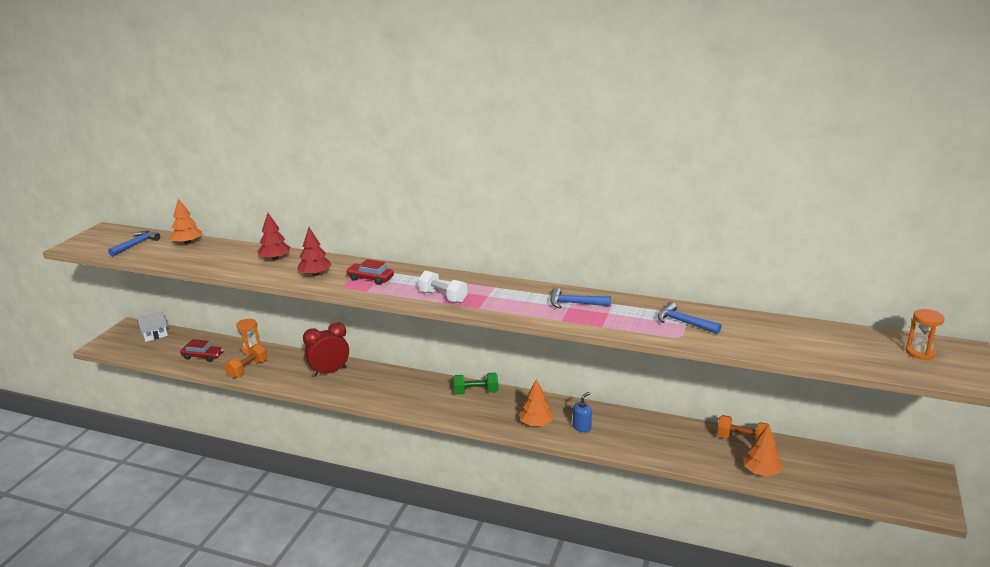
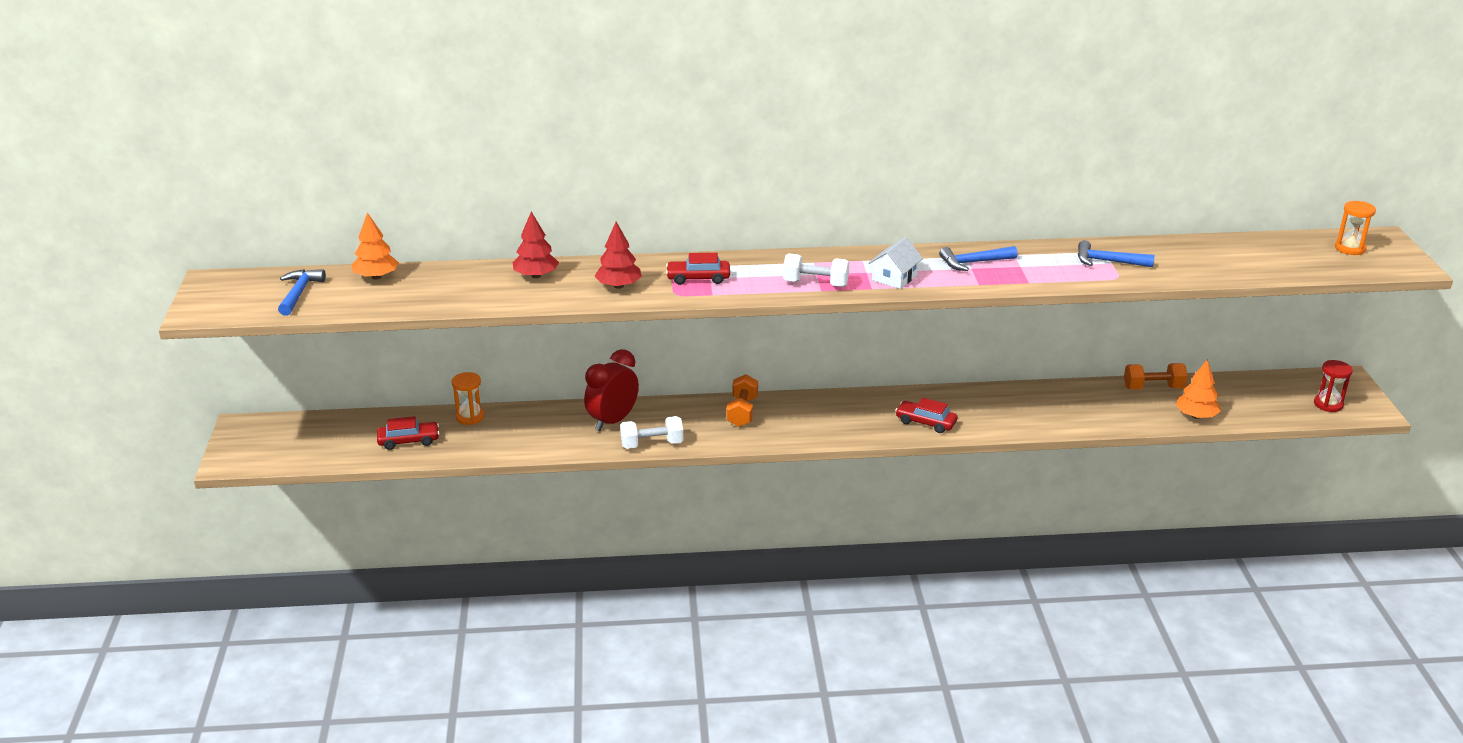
camera: 25 degrees left, 5 degrees up
white house [137,311,168,342] -> white house moved to [868,237,923,289]
orange dumbbell [224,344,267,379] -> orange dumbbell moved to [726,374,758,427]
green dumbbell [454,373,499,395] -> none
orange tree [519,379,554,426] -> red car [895,398,957,433]
blue soap dispenser [573,392,592,432] -> none
none -> white dumbbell [620,416,683,449]
none -> red hourglass [1314,360,1353,412]

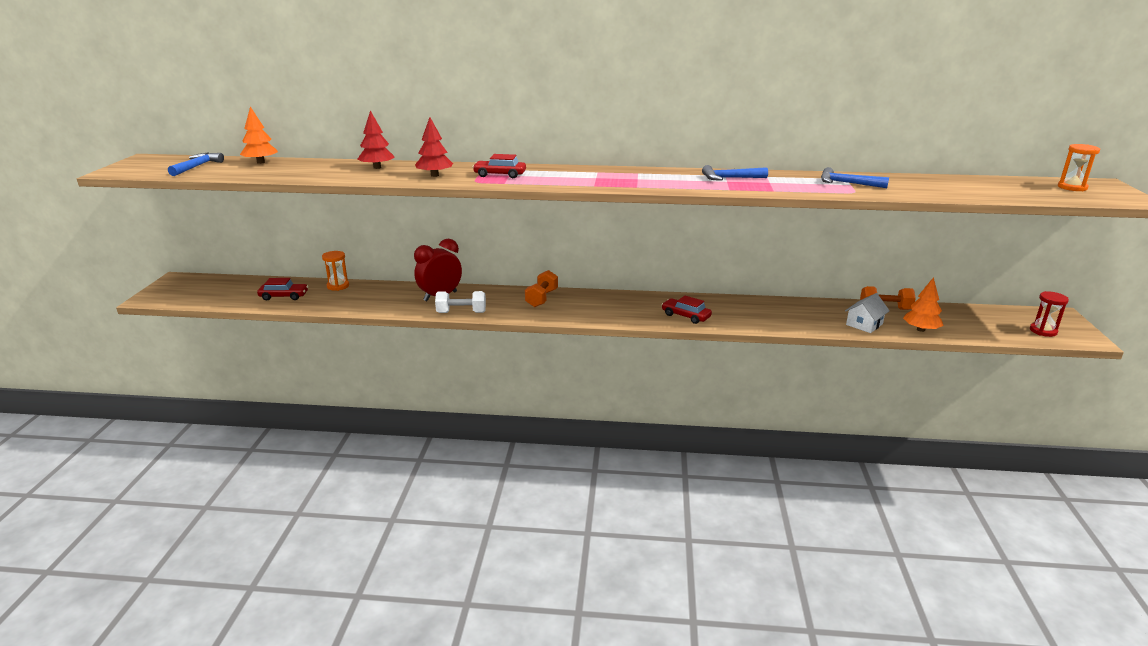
camera: 10 degrees right, 5 degrees down
white dumbbell [783,253,849,287] -> none
white house [868,237,923,289] -> white house moved to [845,293,890,333]

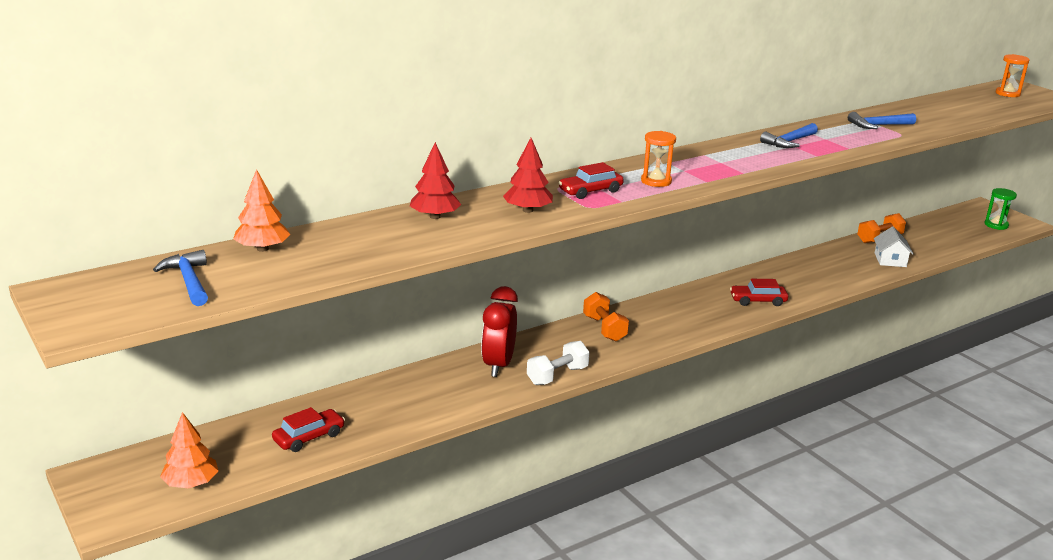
camera: 40 degrees left, 0 degrees up
orange hourglass [322,251,349,291] -> orange hourglass moved to [641,131,676,187]
orange tree [903,277,944,332] -> orange tree moved to [160,412,219,488]
red hourglass [1030,291,1069,337] -> green hourglass [984,188,1017,230]

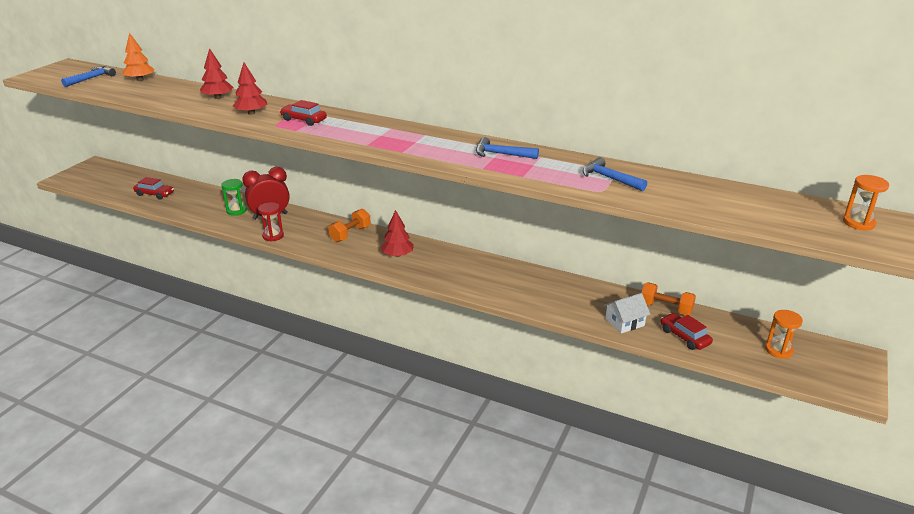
camera: 60 degrees right, 5 degrees up
orange tree [160,412,219,488] -> none
white dumbbell [527,341,590,385] -> red hourglass [258,202,284,242]
orange hourglass [641,131,676,187] -> orange hourglass moved to [765,310,803,359]
red car [730,279,788,306] -> red car moved to [661,313,713,350]
green hourglass [984,188,1017,230] -> green hourglass moved to [221,179,247,216]
none -> red tree [381,210,414,257]

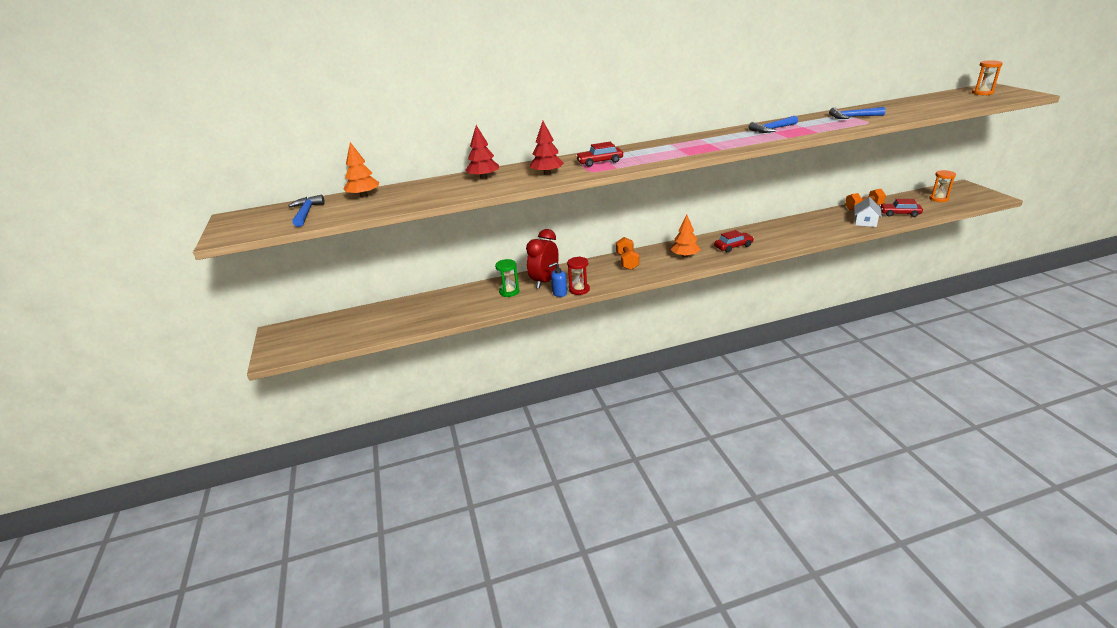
camera: 40 degrees left, 0 degrees up
red car [133,177,174,200] -> red car moved to [714,230,754,253]
red tree [381,210,414,257] -> orange tree [671,215,700,258]
none -> blue soap dispenser [548,262,567,297]

